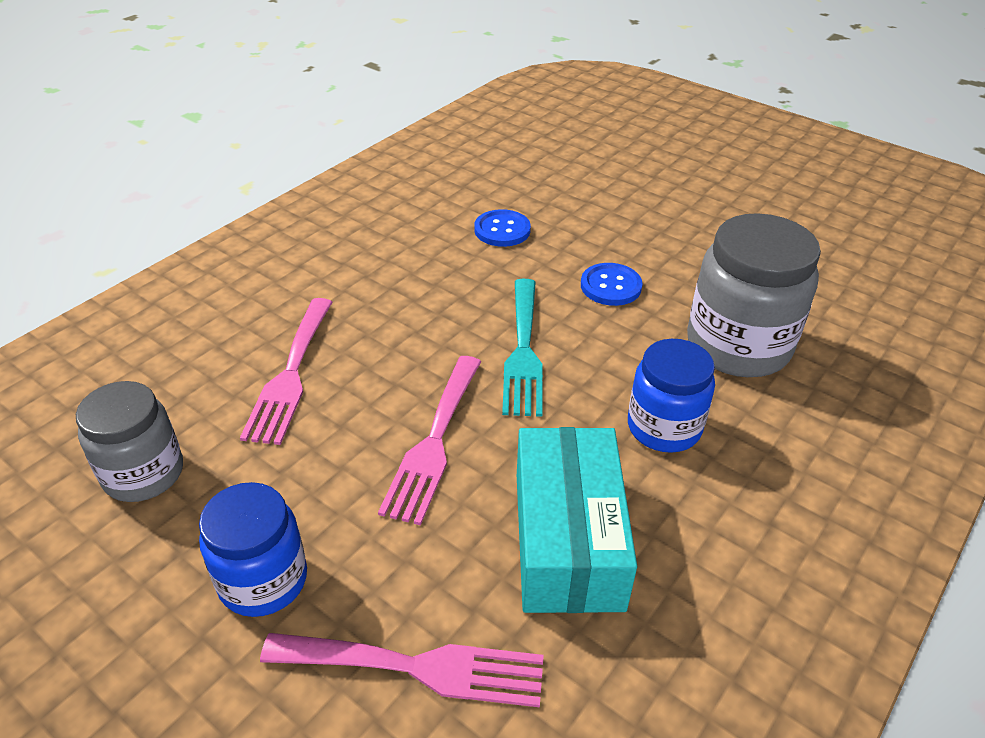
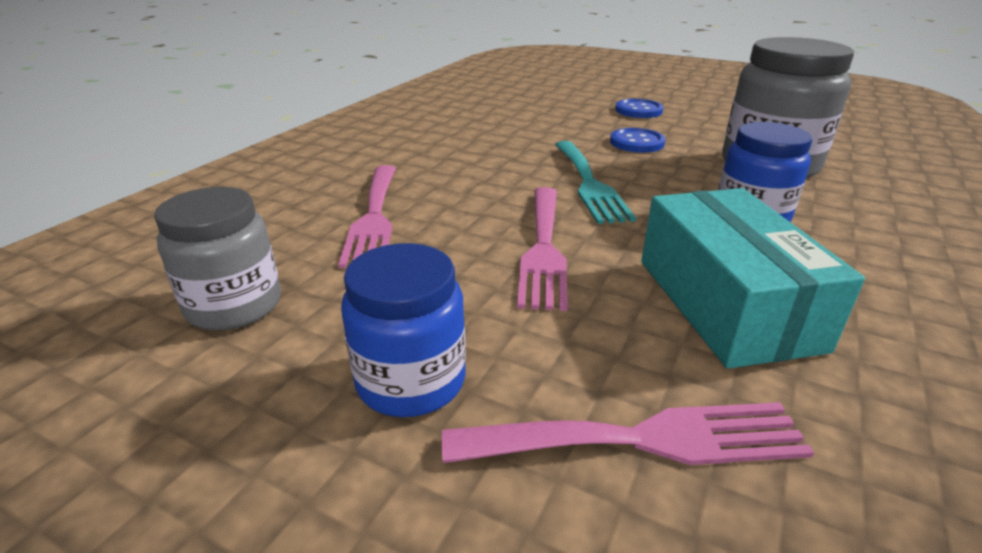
camera: 10 degrees left, 10 degrees down
blue button [474,209,531,247] -> blue button moved to [615,99,664,118]

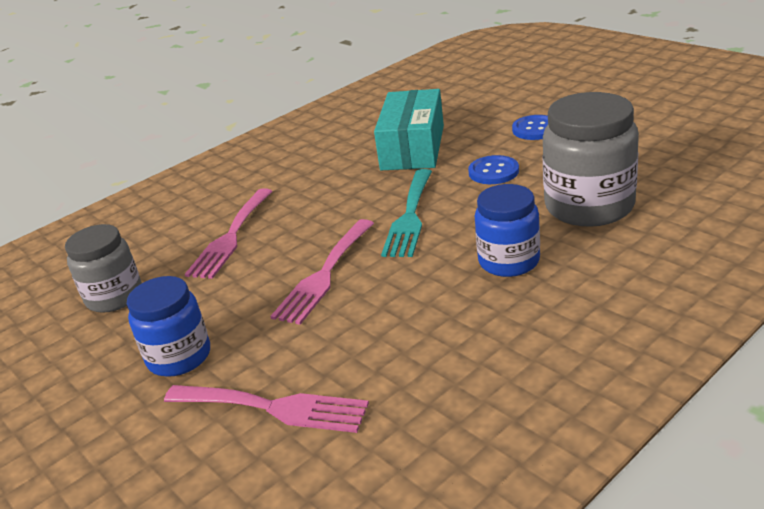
camera: 25 degrees right, 0 degrees up
turquoise box [641,188,865,369] -> turquoise box moved to [374,89,444,170]

